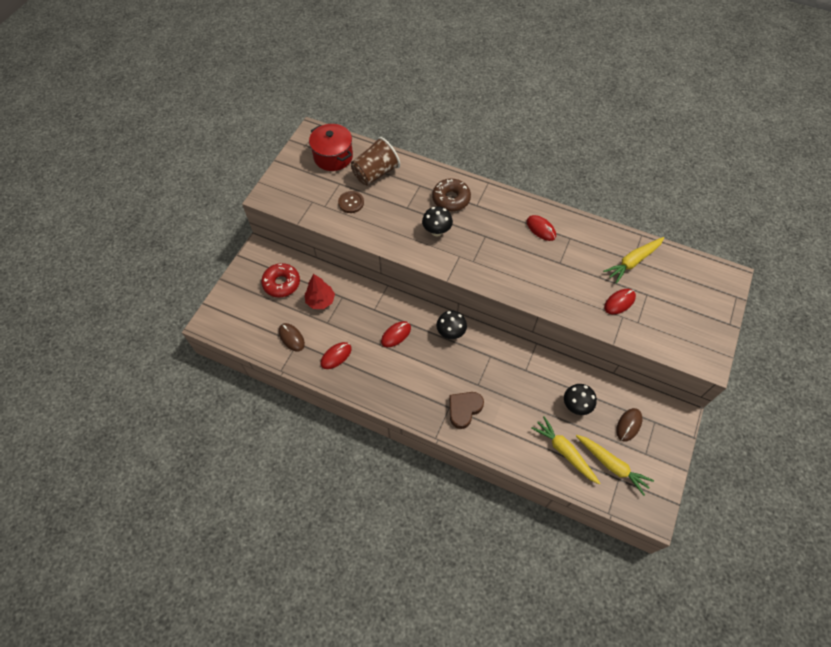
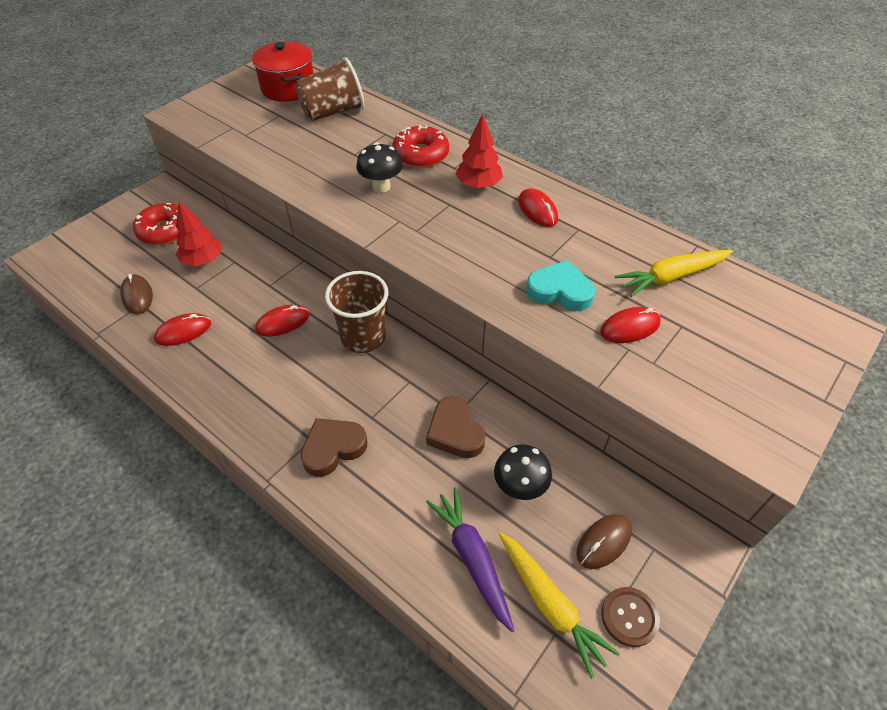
camera: 15 degrees right, 10 degrees down
brown button [338,191,364,213] -> brown button moved to [602,587,660,647]
brown donut [432,179,471,212] -> red donut [392,125,449,168]
black mushroom [436,311,467,339] -> brown cup [325,271,388,353]
yellow carrot [531,416,601,485] -> purple carrot [426,488,515,632]
none -> brown heart [426,396,486,458]
none -> red tree [456,114,503,189]
none -> turquoise heart [526,260,595,311]

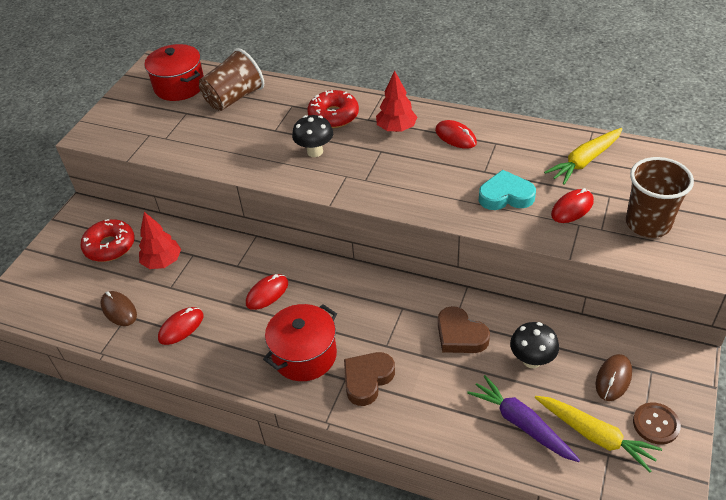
camera: 15 degrees left, 5 degrees down
brown cup [325,271,388,353] -> brown cup moved to [626,157,694,238]
none -> red pot [263,304,337,381]

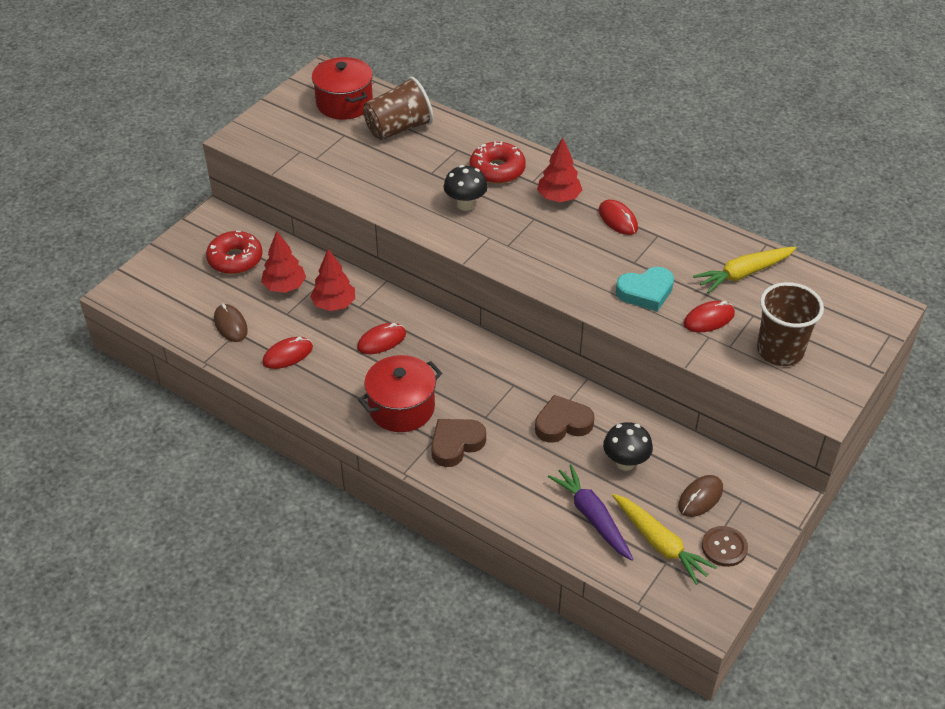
camera: 10 degrees right, 0 degrees up
brown heart [438,306,490,353] -> brown heart turned 105 degrees clockwise [535,395,595,443]
turquoise heart [479,170,536,210] -> turquoise heart turned 150 degrees clockwise [616,267,674,312]
none -> red tree [310,249,355,311]

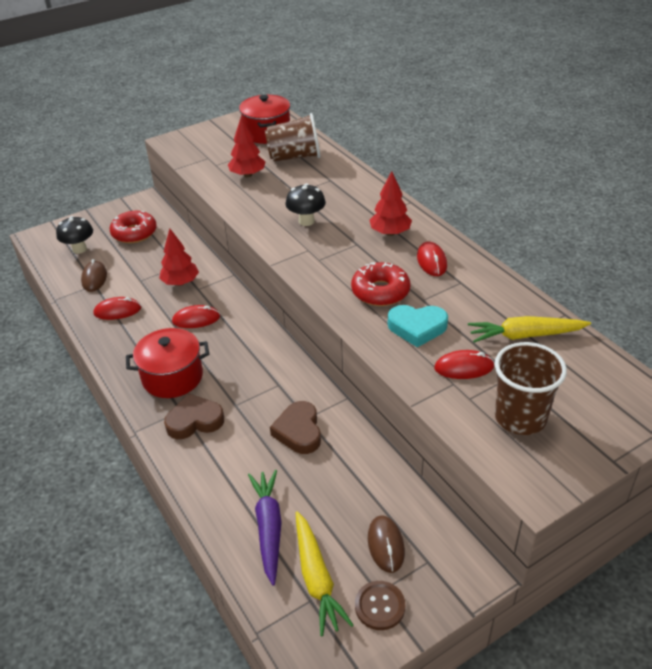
camera: 25 degrees right, 5 degrees down
red tree [261,231,306,293] -> red tree moved to [228,117,265,177]
red donut [470,141,526,184] -> red donut moved to [351,262,411,306]
brown heart [535,395,595,443] -> brown heart turned 105 degrees counterclockwise [270,401,321,454]
black mushroom [603,422,653,471] -> black mushroom moved to [56,216,93,254]
brown mouse [678,475,723,517] -> brown mouse turned 75 degrees counterclockwise [368,515,405,573]

